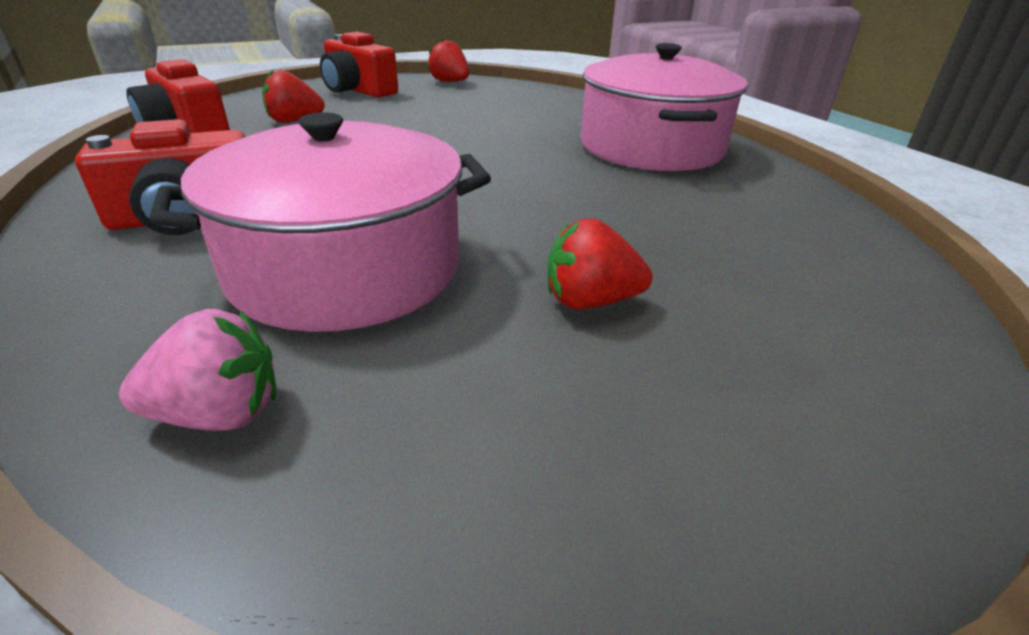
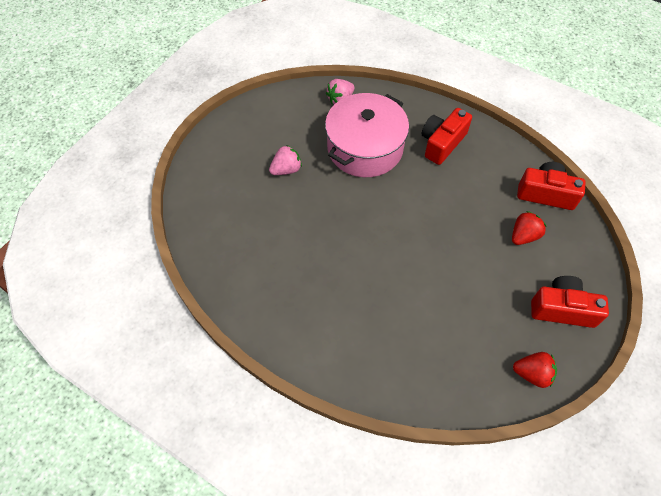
camera: 150 degrees right, 25 degrees up
red strawberry [547,218,653,310] -> pink strawberry [269,145,302,175]
pink pot [581,43,748,171] -> none

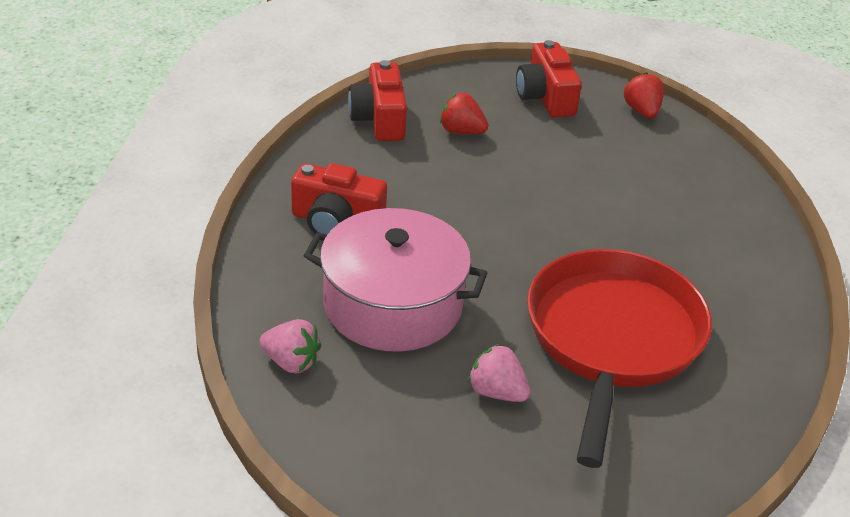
camera: 115 degrees left, 20 degrees down
none -> red pan [527,249,712,468]

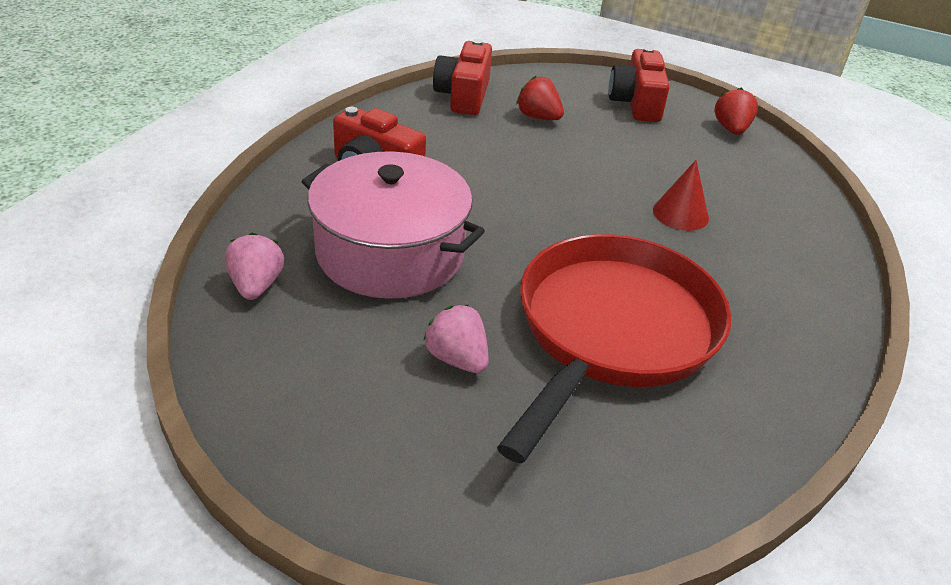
camera: 15 degrees right, 0 degrees up
pink strawberry [260,319,321,374] -> pink strawberry turned 135 degrees counterclockwise [225,232,284,300]
none -> red cone [653,160,709,231]

